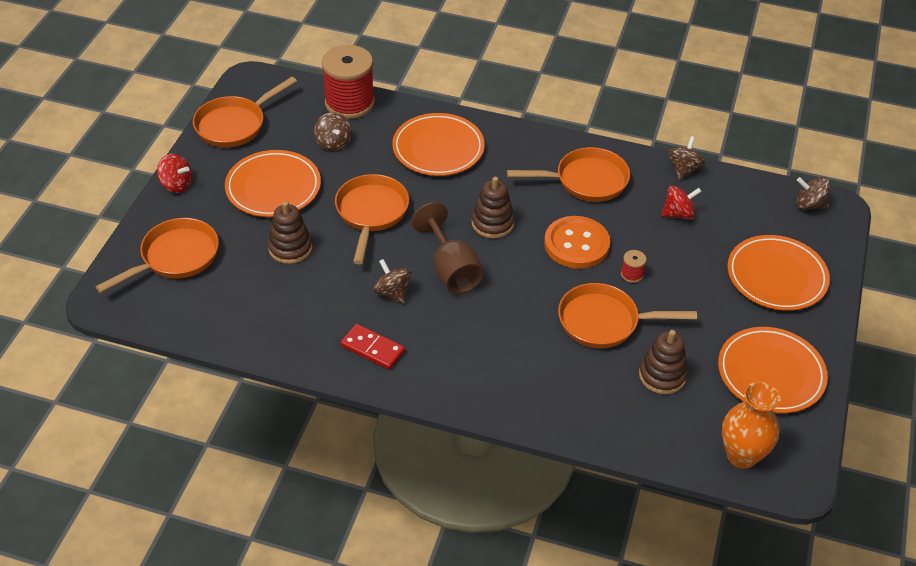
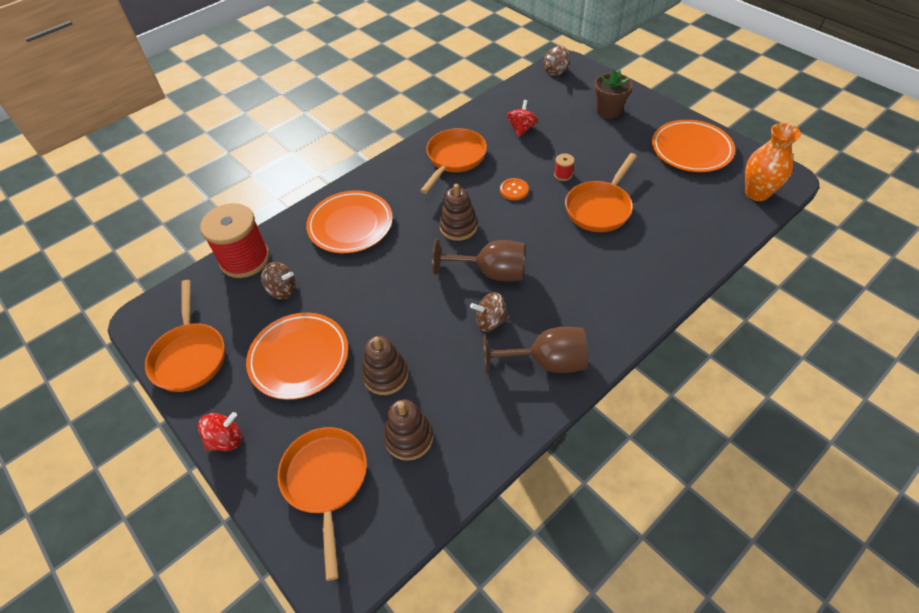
camera: 55 degrees left, 5 degrees up
orange pan [335,174,409,264] -> none
red domino [341,324,405,370] -> brown goblet [483,327,588,375]
orange button [544,216,610,269] -> orange button [500,178,529,200], size x0.52
brown stacking toy [639,330,688,394] -> brown stacking toy moved to [384,399,433,461]
brown spinning top [668,136,705,180] -> none
orange plate [728,235,830,311] -> brown flower pot [594,69,633,119]

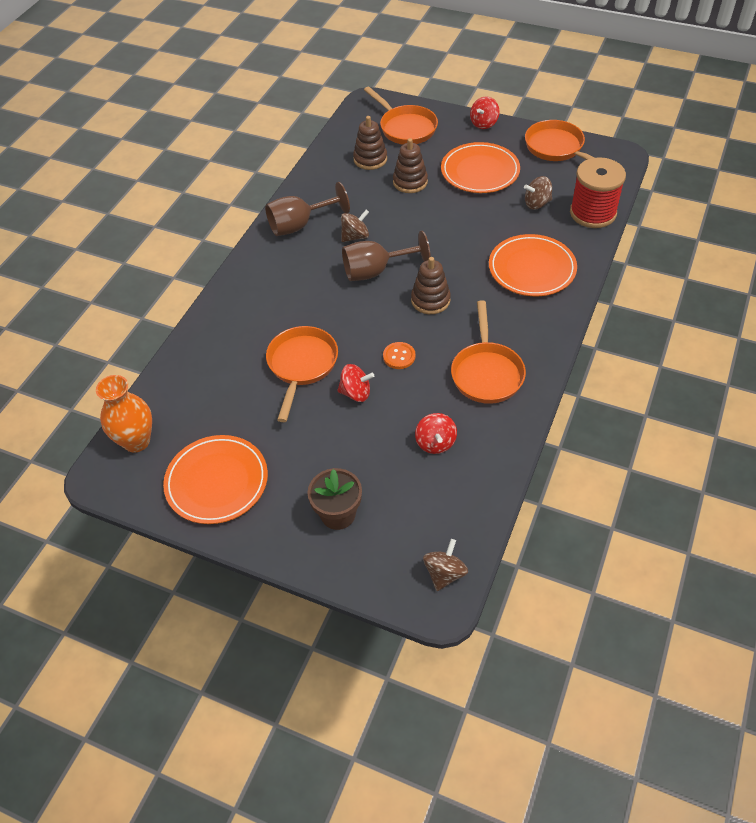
camera: 155 degrees right, 0 degrees up
red spool [554,153,575,181] -> red spinning top [337,364,374,402]

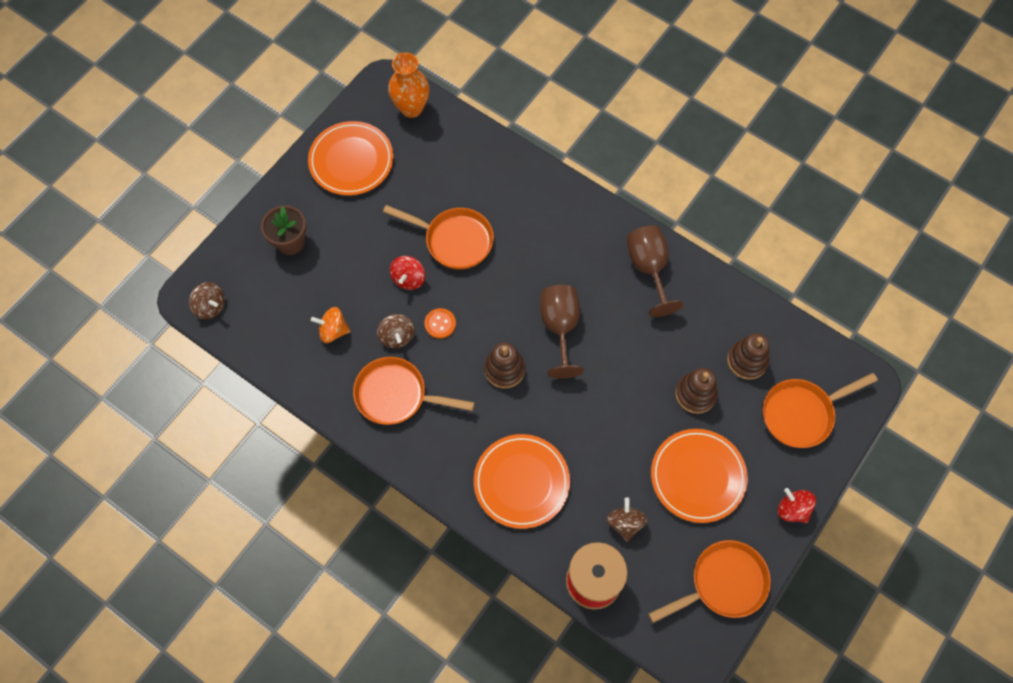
camera: 100 degrees right, 15 degrees up
brown spinning top [341,210,369,242] -> brown spinning top moved to [377,314,415,348]
red spinning top [415,413,457,454] -> orange spinning top [311,307,351,343]

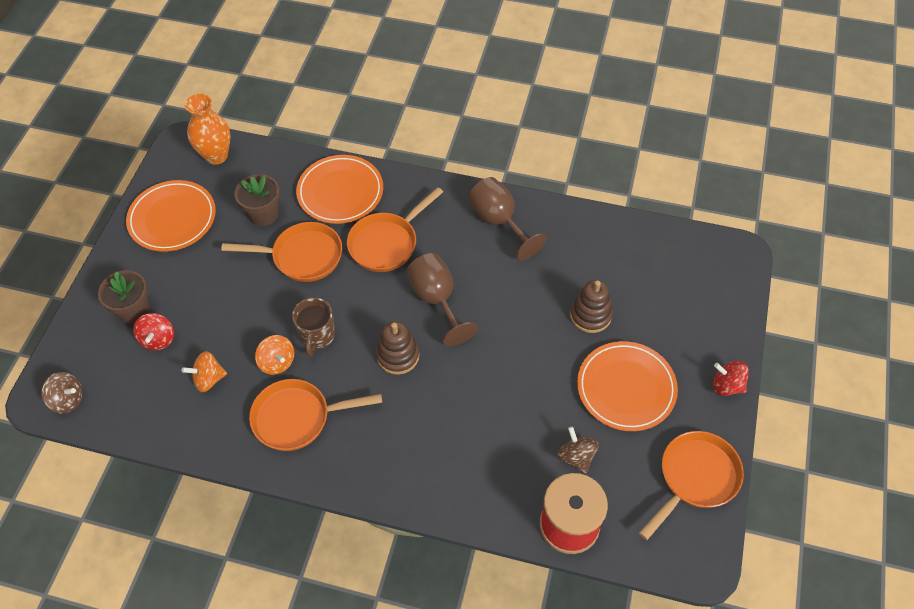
camera: 20 degrees left, 10 degrees down
brown spinning top [377,314,415,348] -> orange spinning top [255,335,294,375]
red spinning top [390,256,425,290] -> red spinning top moved to [133,313,174,350]
orange button [424,308,456,339] -> brown mug [292,297,335,357]
orange plate [474,434,570,529] -> orange plate moved to [296,155,383,224]
brown stacking toy [727,333,769,380] -> none
orange pan [763,373,878,448] -> orange pan moved to [347,187,443,272]
none -> brown flower pot [234,174,280,226]

